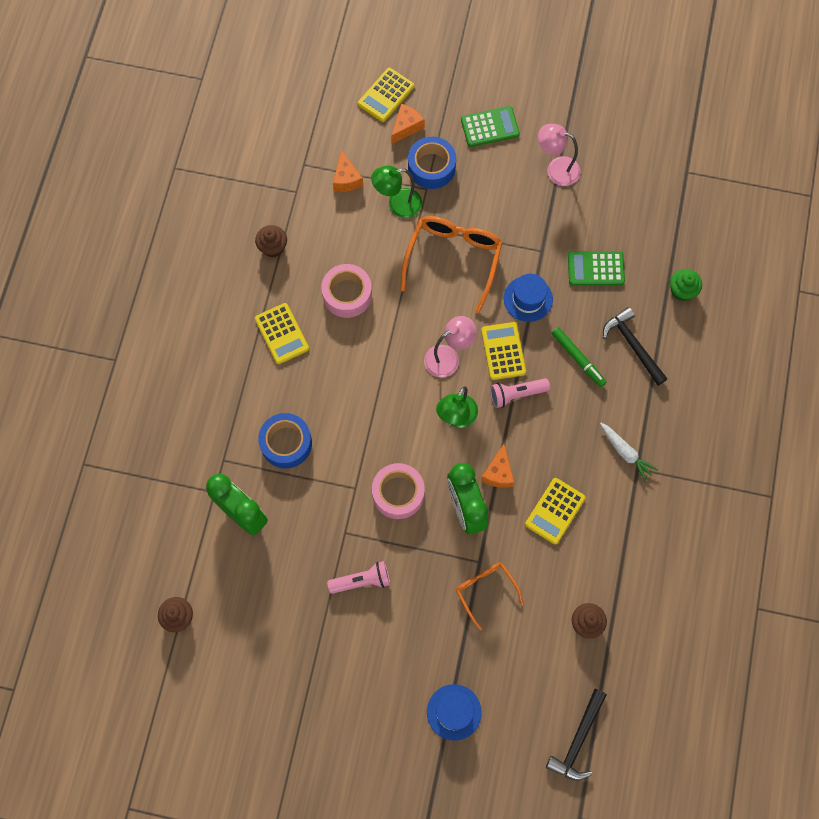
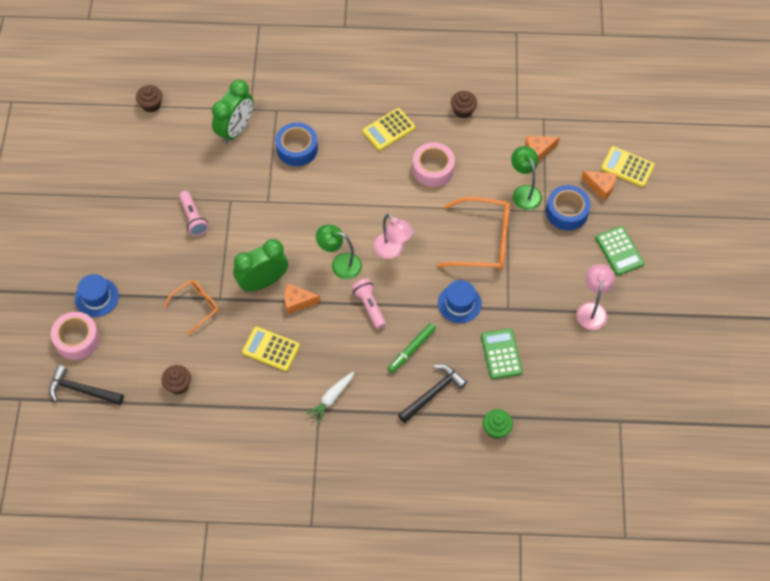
camera: 80 degrees right, 10 degrees down
pink tape [372,463,425,519] -> pink tape moved to [51,312,100,360]
yellow calculator [481,322,526,380] -> none

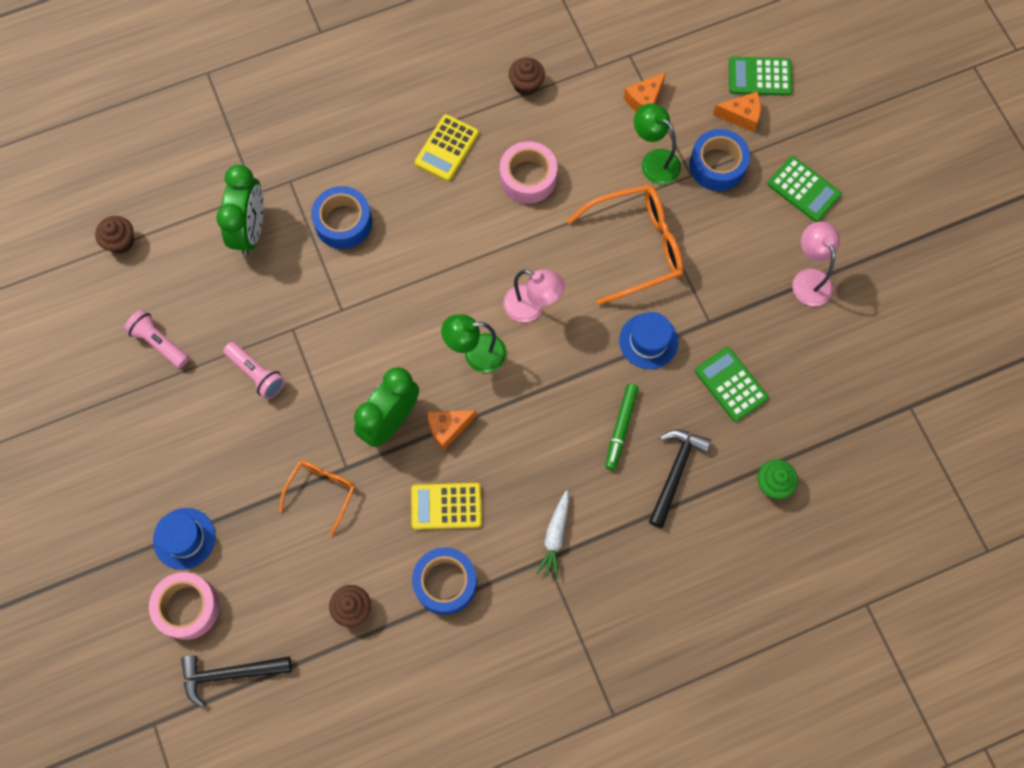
camera: 25 degrees left, 10 degrees up
pink flashlight [351,279,386,329] -> pink flashlight moved to [124,310,189,368]
yellow calculator [601,146,655,187] -> green calculator [729,57,793,96]
none -> blue tape [412,547,477,615]

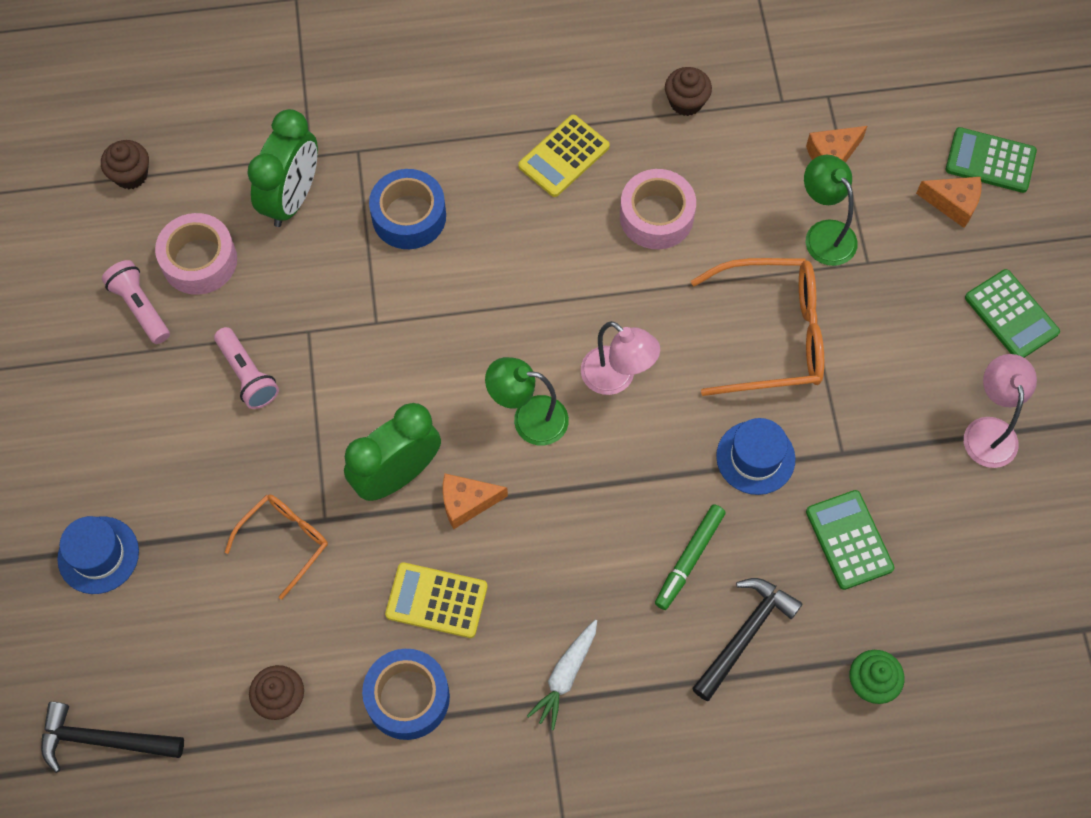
camera: 15 degrees right, 5 degrees down
pink tape [149,572,220,640] -> pink tape moved to [155,213,237,295]
blue tape [689,129,750,191] -> none

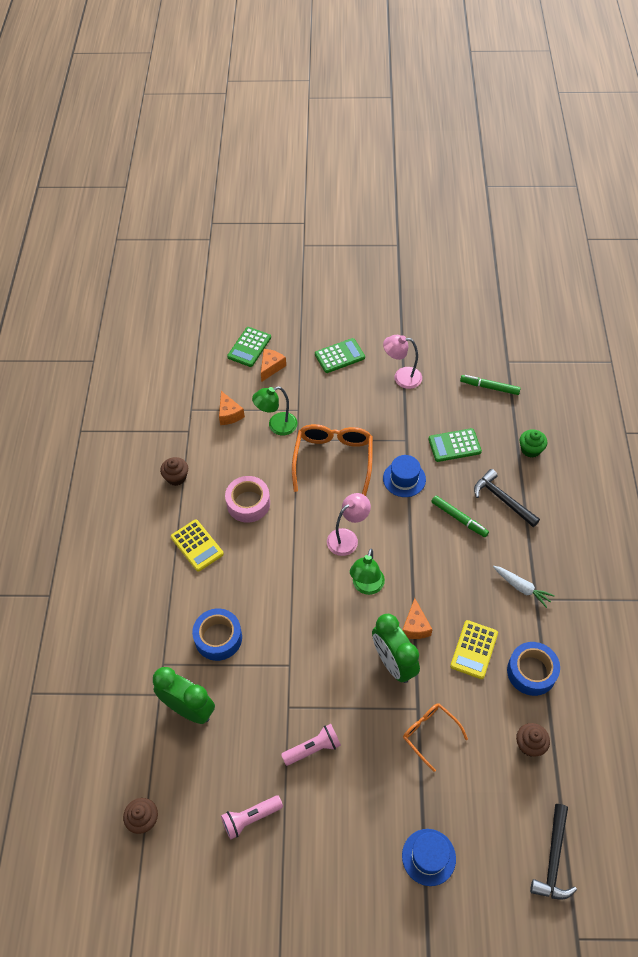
camera: 80 degrees left, 10 degrees down
pink tape [155,213,237,295] -> none
none -> green marker [460,375,521,395]

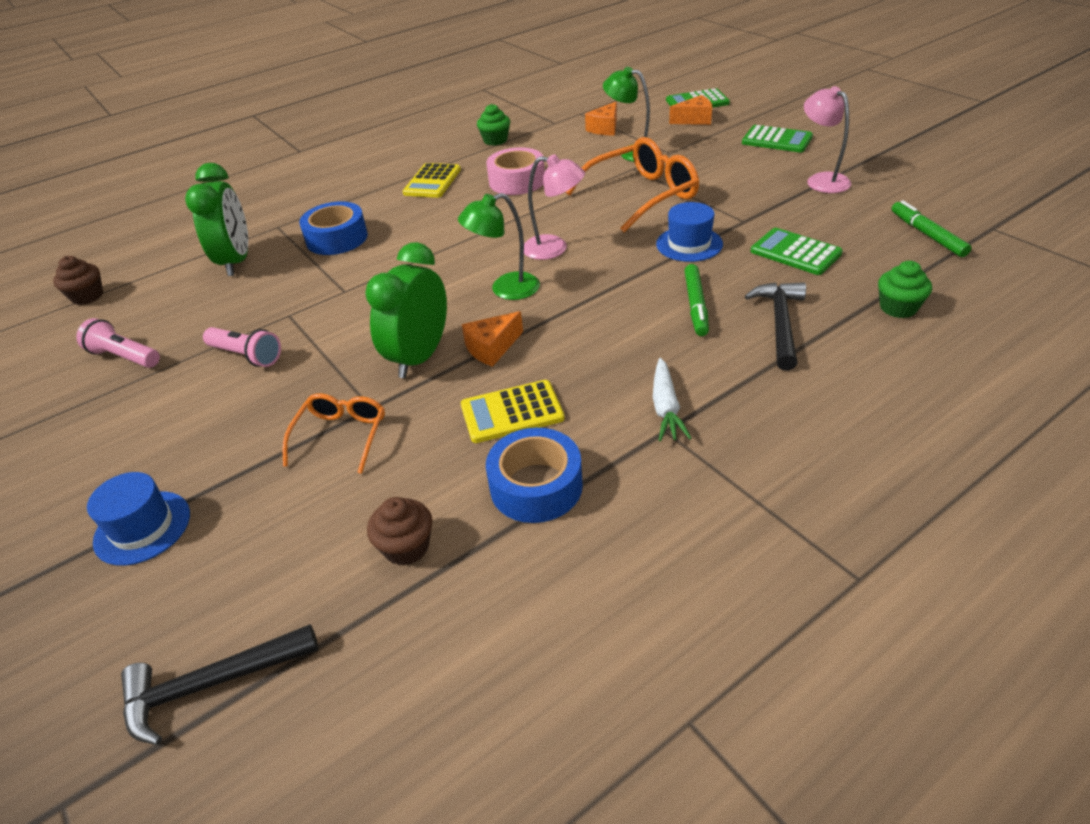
camera: 55 degrees right, 15 degrees down
brown cupcake [160,457,188,486] -> green cupcake [477,104,510,146]

